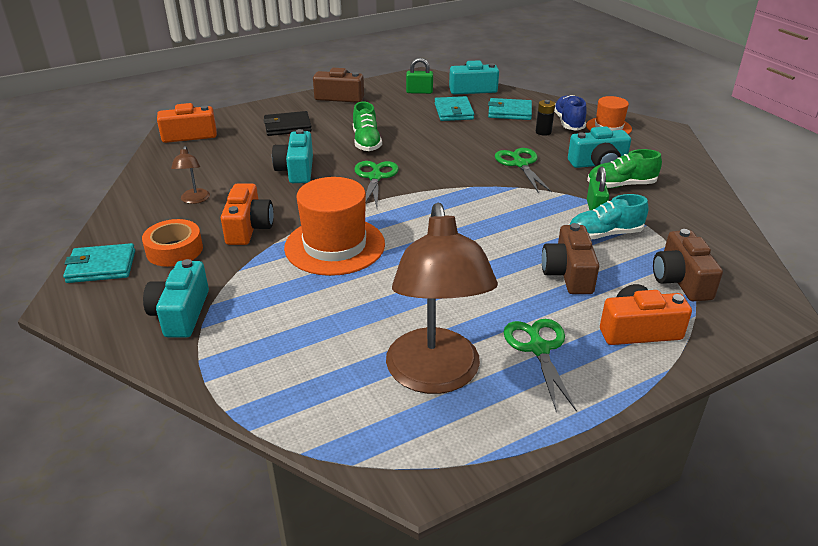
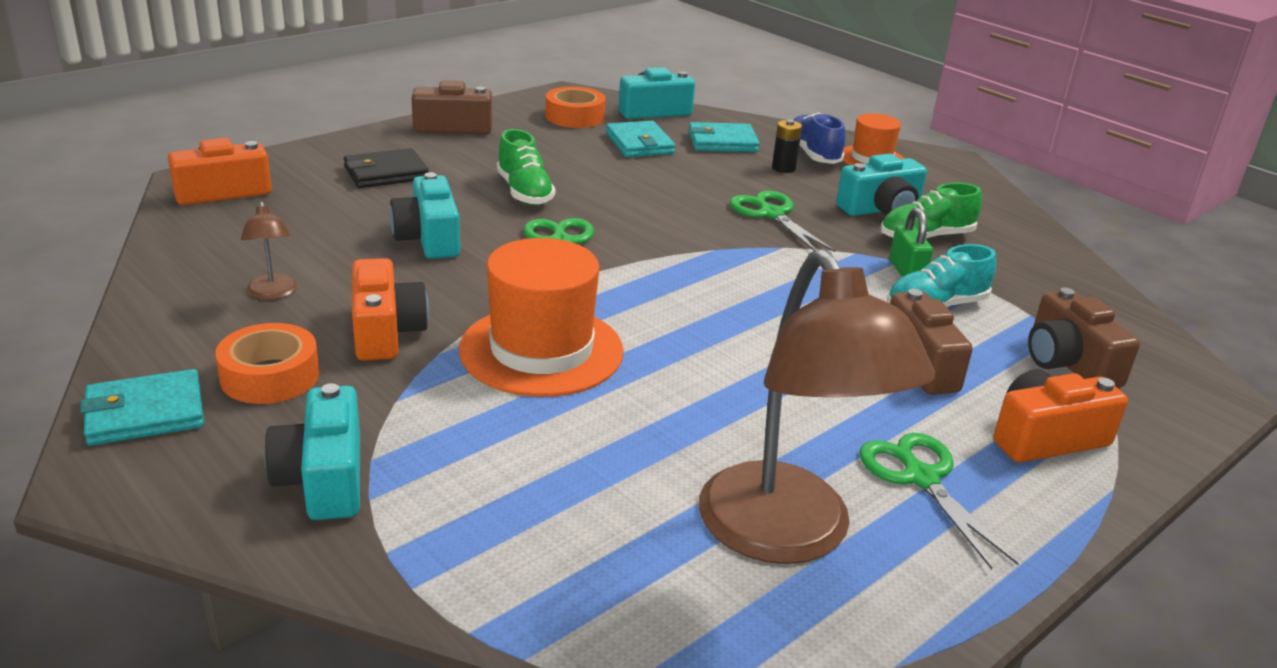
camera: 15 degrees left, 5 degrees down
green padlock [406,58,433,94] -> orange tape [545,87,605,128]

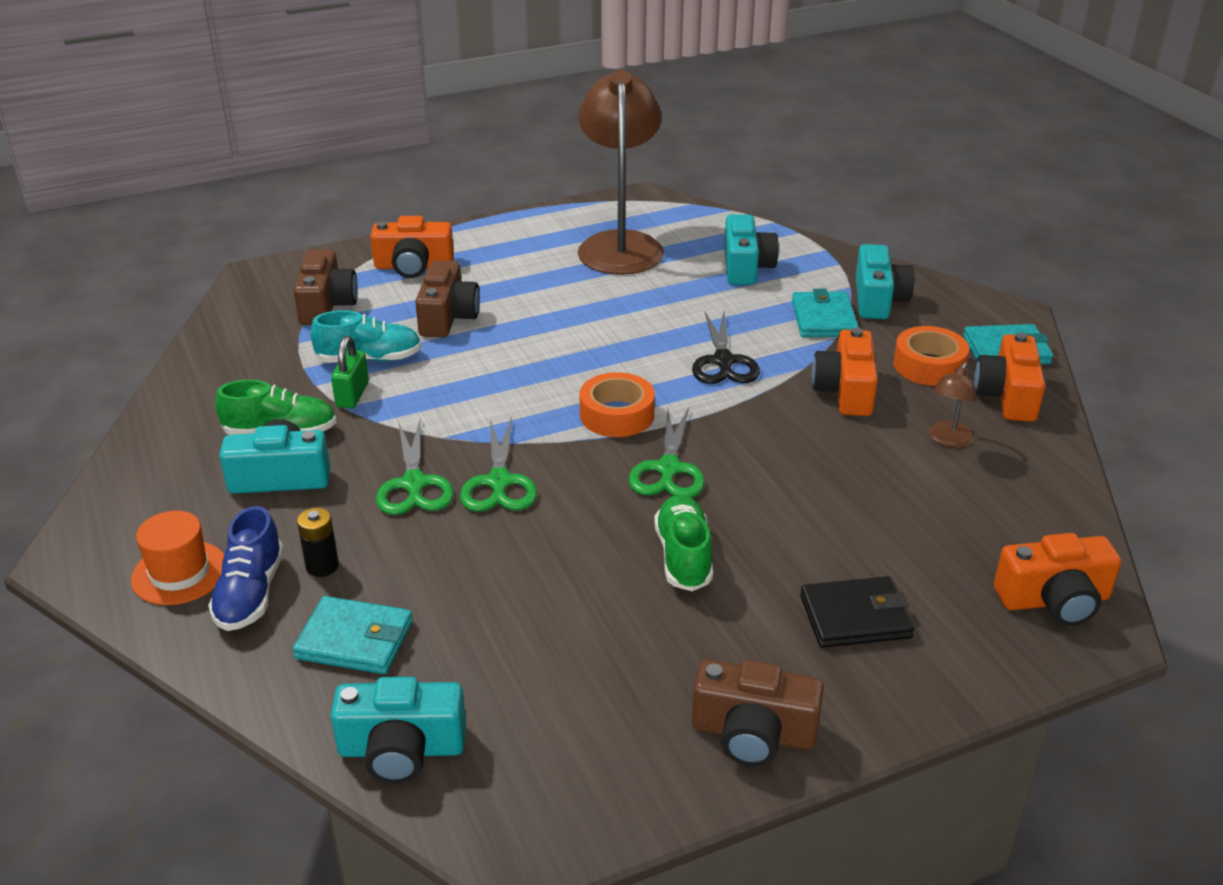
camera: 160 degrees left, 5 degrees up
brown lamp [241,201,297,300] -> brown lamp turned 150 degrees counterclockwise [929,362,976,448]
turquoise camera [390,172,460,259] -> turquoise camera moved to [724,214,779,285]
orange hat [459,238,624,397] -> black scissors [692,312,760,384]
orange tape [545,87,605,128] -> orange tape moved to [580,372,655,437]
turquoise wallet [606,121,675,157] -> turquoise wallet moved to [792,289,859,337]
green scissors [859,433,1019,569] -> green scissors moved to [460,417,537,512]
none -> orange camera [974,332,1045,422]

